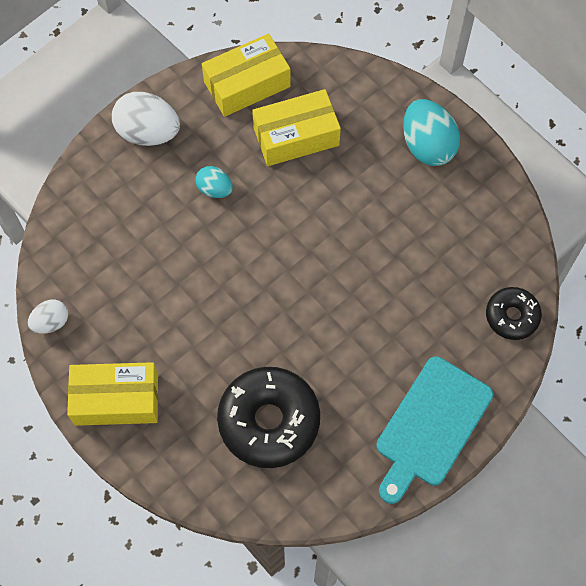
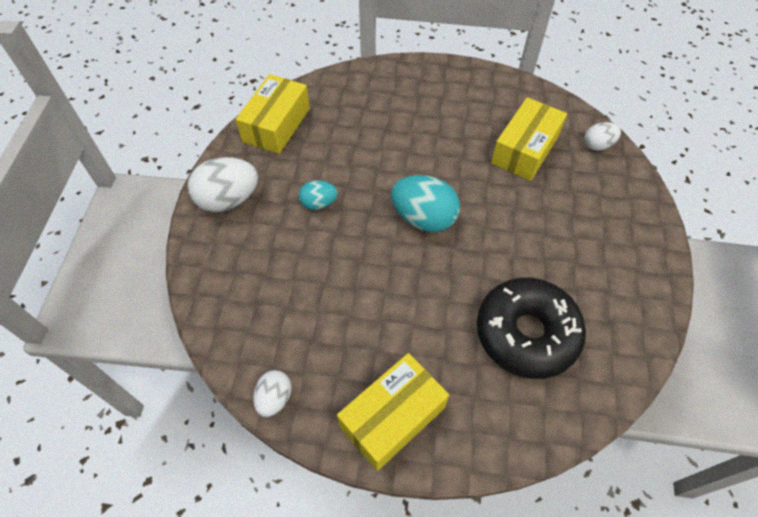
camera: 40 degrees left, 10 degrees down
yellow box [252,89,341,166] -> yellow box moved to [491,97,567,181]
turquoise cutting board [376,357,493,504] -> none
turquoise egg [403,99,460,166] -> turquoise egg moved to [391,175,460,232]
black donut [486,287,542,340] -> white egg [585,122,621,151]

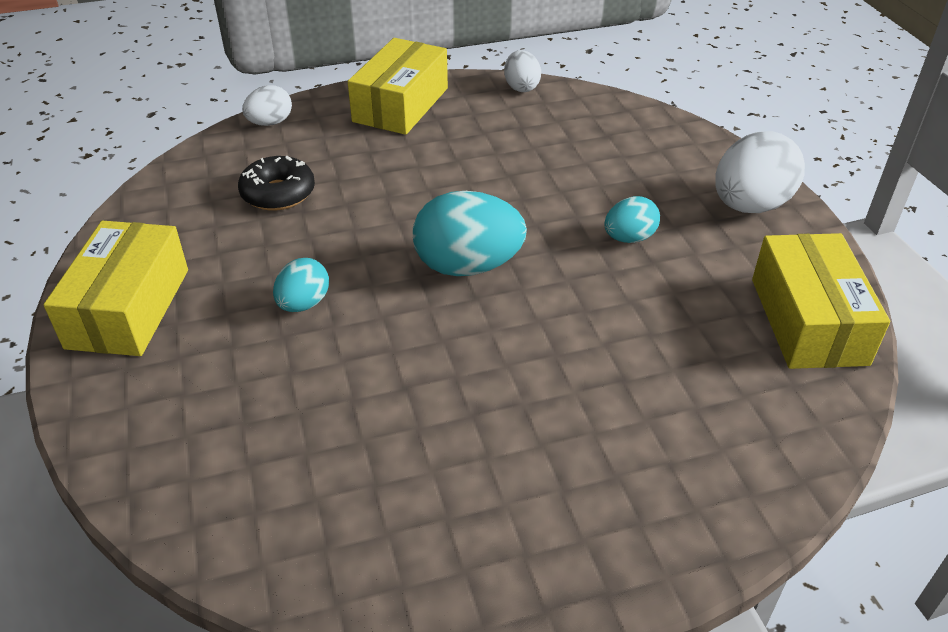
camera: 155 degrees right, 15 degrees down
black donut [477,277,586,379] -> black donut [238,156,315,211], size x0.56
yellow box [491,97,567,181] -> yellow box moved to [44,221,188,356]
white egg [585,122,621,151] -> white egg moved to [242,85,292,126]
none -> turquoise egg [273,258,329,312]

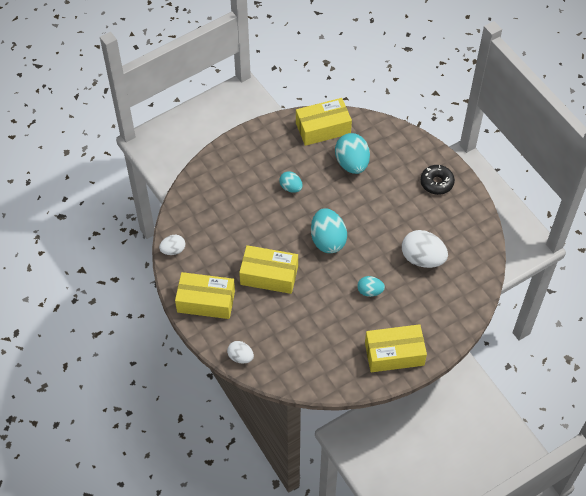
camera: 105 degrees left, 15 degrees up
black donut [238,156,315,211] -> black donut moved to [420,165,455,195]
white egg [715,131,805,213] -> white egg moved to [402,230,448,268]
none -> yellow box [239,245,298,294]
none -> turquoise egg [335,133,370,174]

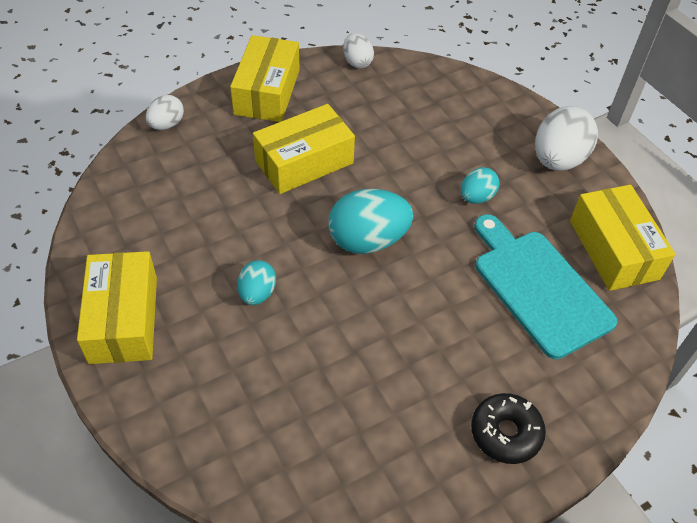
camera: 90 degrees right, 5 degrees down
yellow box [239,245,298,294] -> yellow box turned 45 degrees clockwise [253,104,355,194]
turquoise egg [335,133,370,174] -> turquoise cutting board [475,214,617,359]
white egg [402,230,448,268] -> white egg moved to [535,106,598,171]

